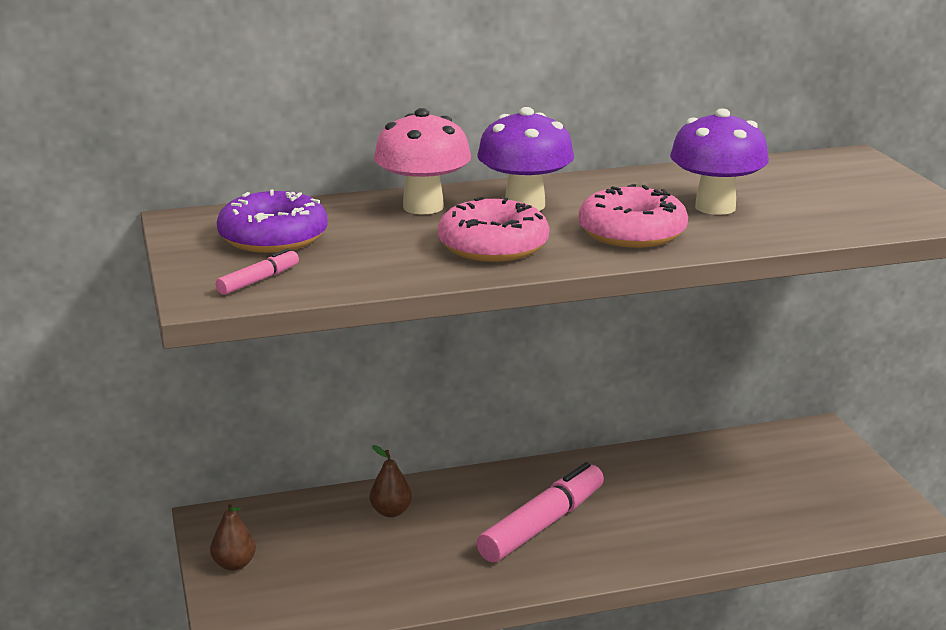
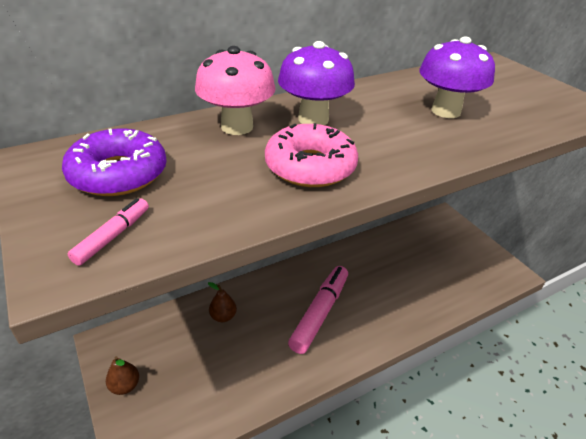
camera: 15 degrees left, 15 degrees up
pink donut [579,184,688,248] -> none

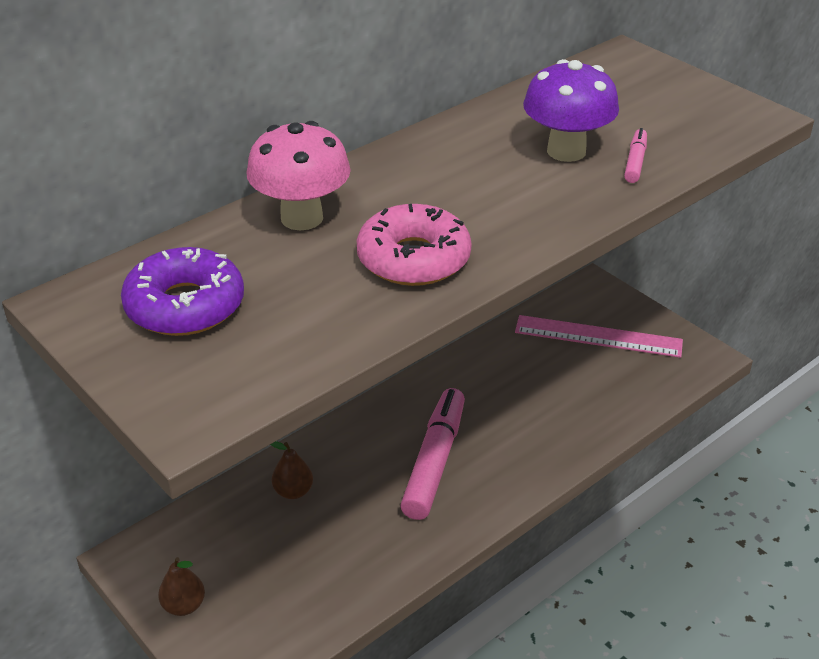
camera: 10 degrees left, 0 degrees up
pink marker [68,198,149,266] -> pink marker moved to [624,128,647,183]
purple mushroom [278,41,355,125] -> none
none -> pink ruler [515,315,683,358]

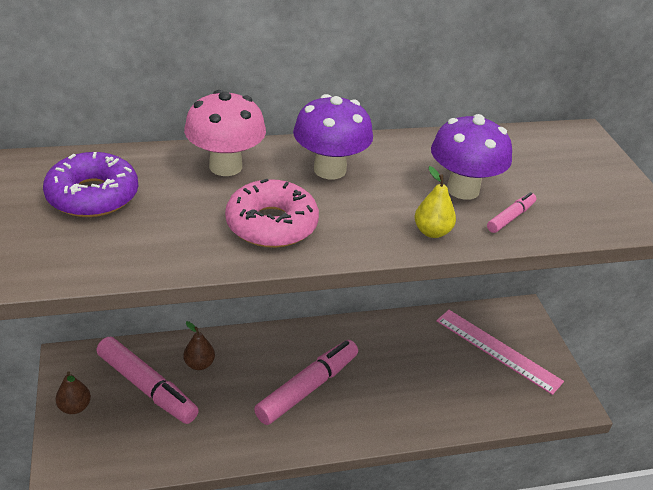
camera: 25 degrees right, 0 degrees up
none -> pink marker [96,337,199,424]
none -> purple mushroom [293,94,373,179]
none -> yellow pear [415,166,456,238]

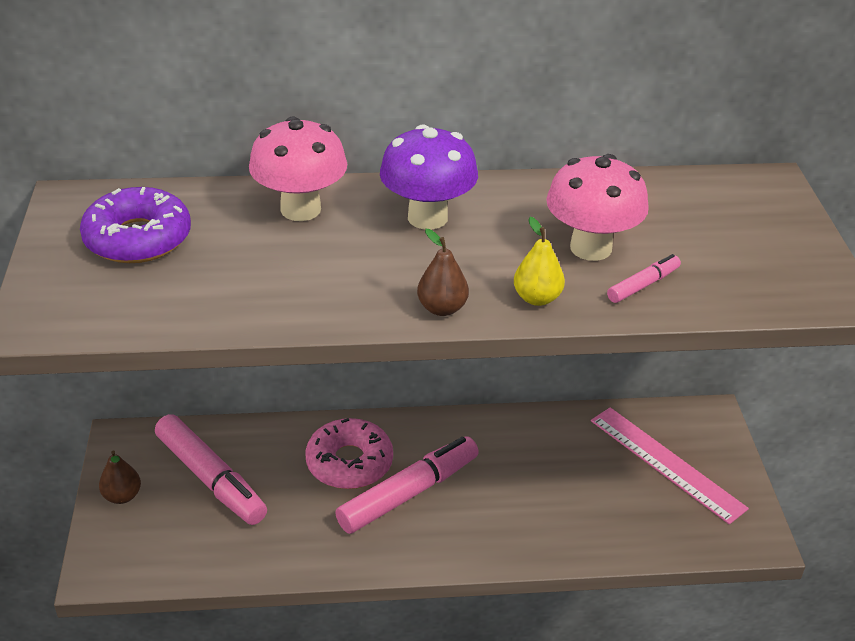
camera: 10 degrees right, 0 degrees up
brown pear [183,321,215,370] -> brown pear moved to [417,229,469,316]
pink donut [225,179,319,248] -> pink donut moved to [305,418,393,489]
purple mushroom [431,114,512,200] -> pink mushroom [546,154,649,261]

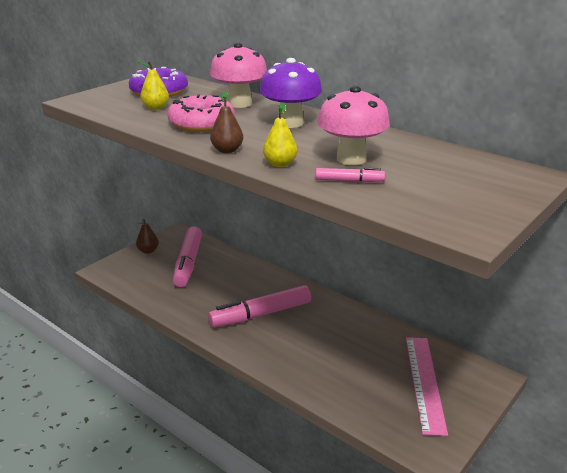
camera: 45 degrees right, 10 degrees down
pink donut [305,418,393,489] -> pink donut moved to [167,94,235,132]
pink marker [335,436,479,534] -> pink marker turned 150 degrees clockwise [208,285,311,327]
none -> yellow pear [138,61,169,110]

